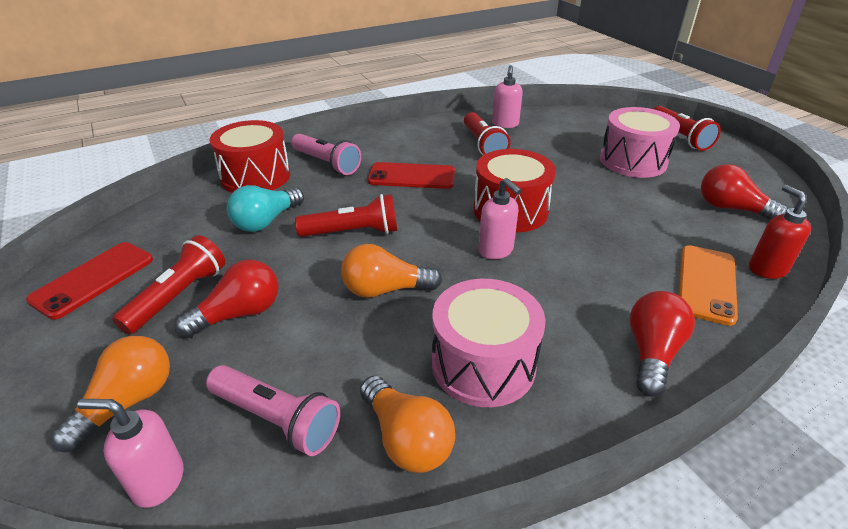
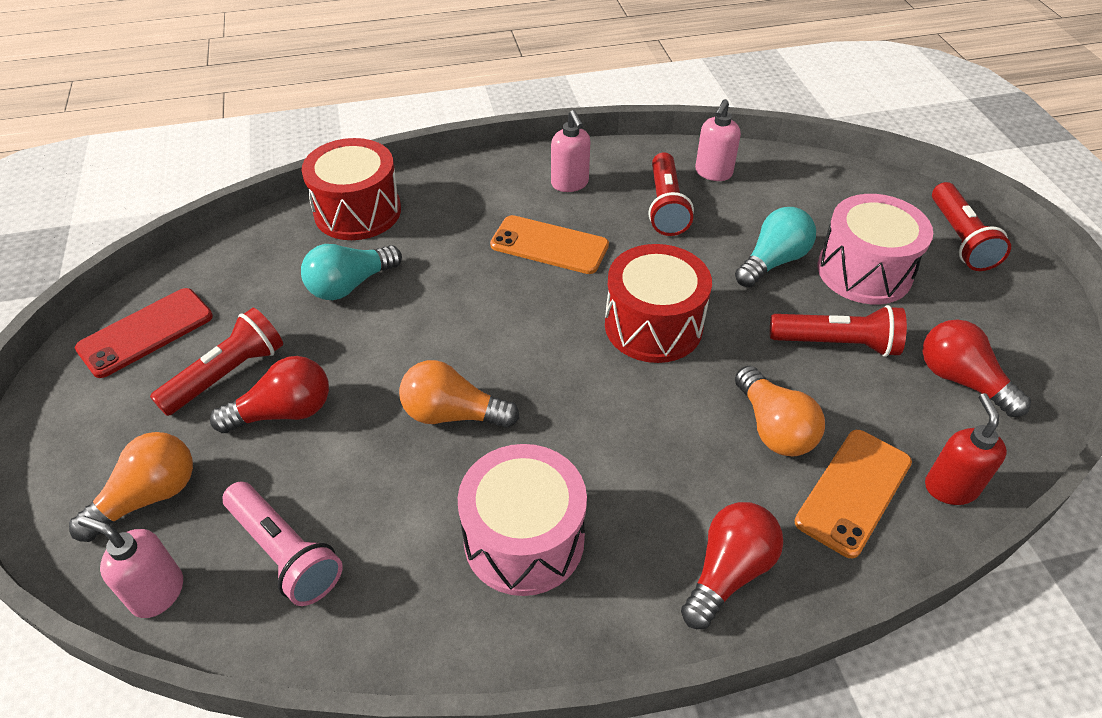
camera: 15 degrees right, 10 degrees up
pink flashlight [291,134,361,175] -> none
red flashlight [295,194,397,237] -> red flashlight moved to [770,305,907,357]
orange light bulb [360,376,455,473] -> orange light bulb moved to [735,366,825,456]
red phone [368,162,455,189] -> orange phone [490,215,609,274]
pink soap dispenser [479,178,522,259] -> pink soap dispenser moved to [551,110,590,192]
none -> turquoise light bulb [735,207,816,287]

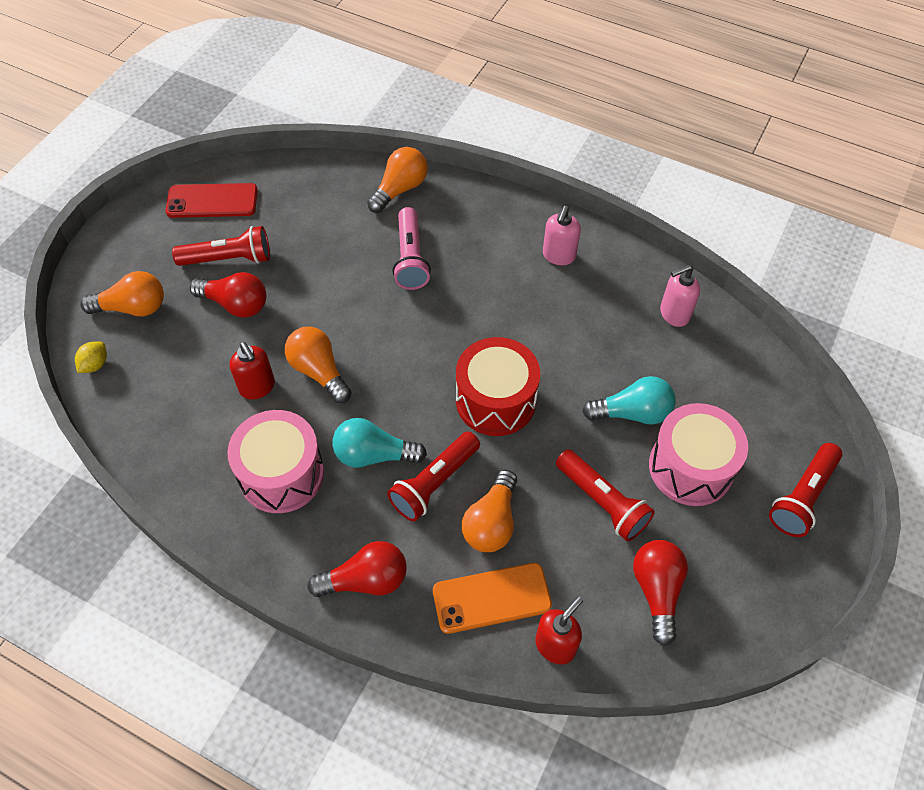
camera: 40 degrees right, 10 degrees up
pink soap dispenser [78,516,183,618] -> yellow lemon [75,341,107,373]
pink flashlight [223,482,343,606] -> pink flashlight moved to [393,207,431,290]
turquoise light bulb [301,244,402,300] -> turquoise light bulb moved to [332,418,427,468]
red drum [302,138,401,240] -> orange light bulb [367,147,428,213]
orange phone [490,215,609,274] -> none
red flashlight [648,152,694,236] -> red flashlight moved to [387,432,480,521]
none -> red soap dispenser [230,342,275,400]

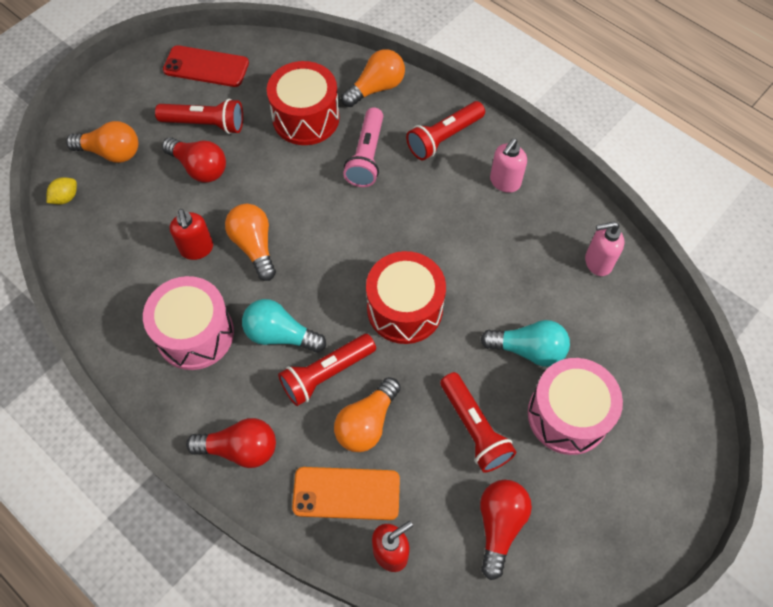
camera: 15 degrees right, 5 degrees up
red flashlight [769,443,842,537] -> red flashlight moved to [406,101,485,160]
none -> red drum [267,61,340,145]

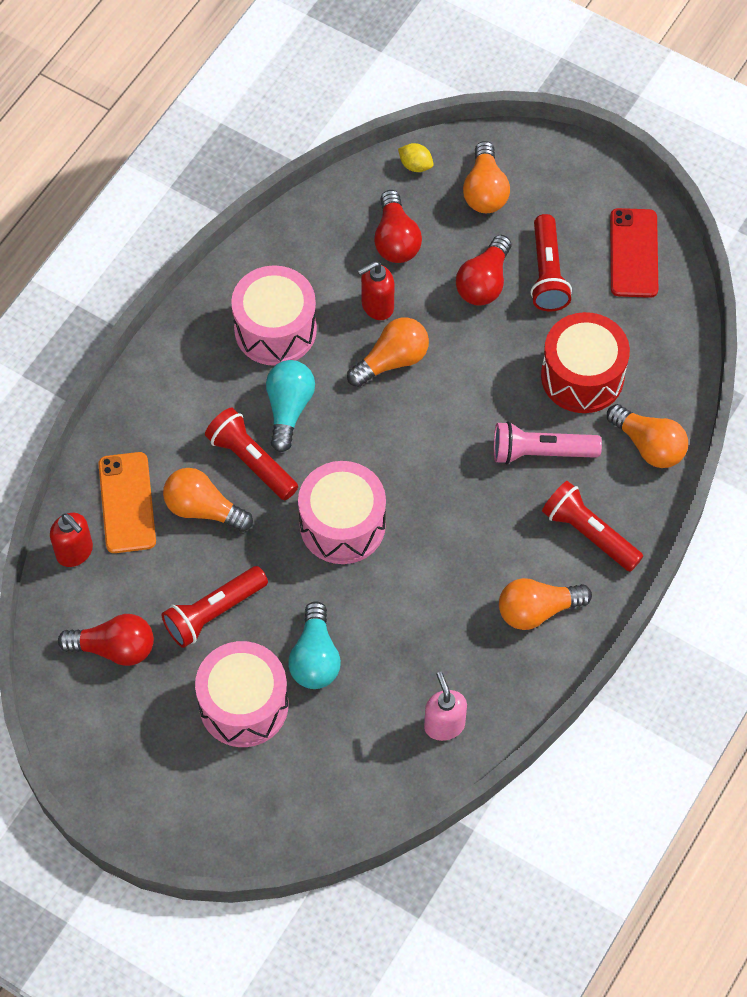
camera: 80 degrees right, 0 degrees up
red light bulb [186,418,276,468] -> red light bulb moved to [374,190,422,263]
red drum [366,251,446,344] -> pink drum [298,461,386,564]
pink soap dispenser [490,138,527,193] -> orange light bulb [499,578,592,630]

